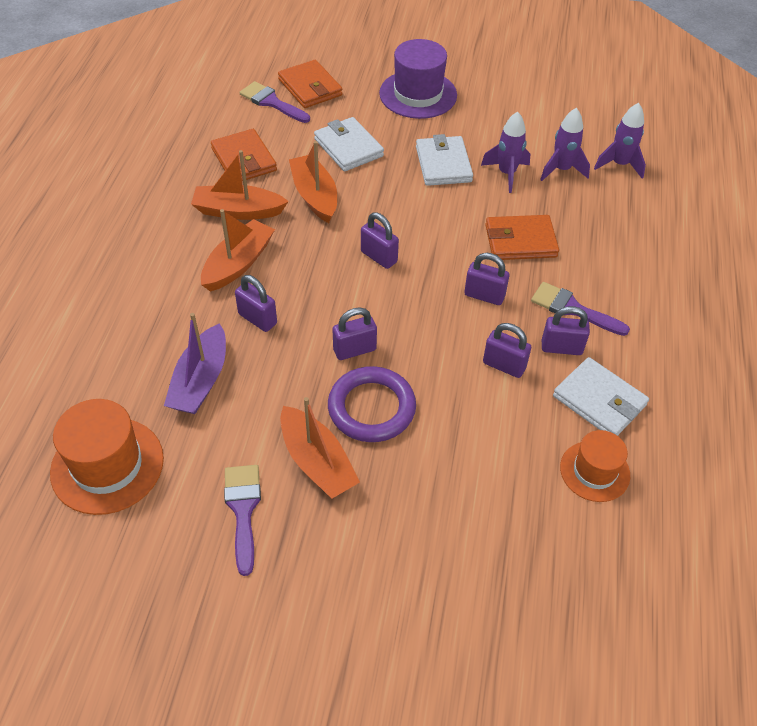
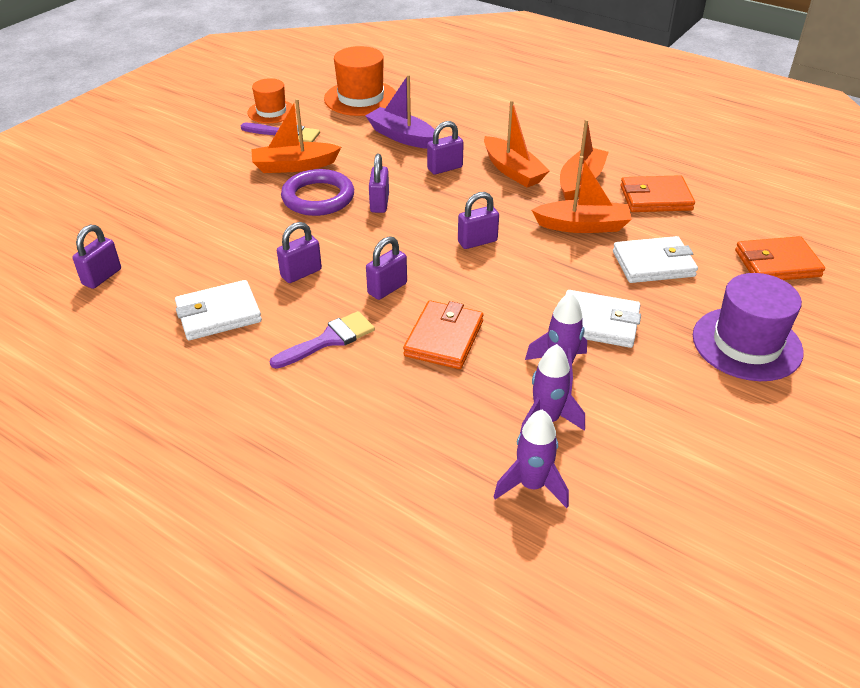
camera: 115 degrees right, 10 degrees down
purple brush [239,81,310,123] -> none
purple padlock [542,306,590,355] -> purple padlock moved to [72,225,121,289]
orange hat [560,430,630,502] -> orange hat moved to [247,78,296,123]

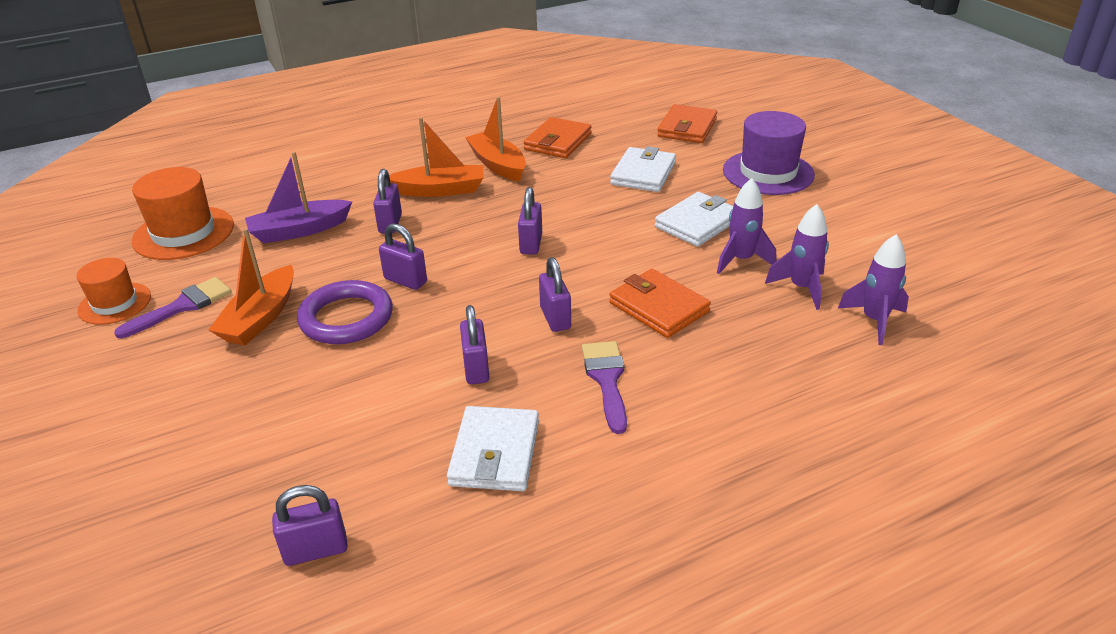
camera: 60 degrees left, 5 degrees down
purple padlock [72,225,121,289] -> purple padlock turned 75 degrees counterclockwise [272,485,348,566]
orange boat [532,156,632,233] -> none

